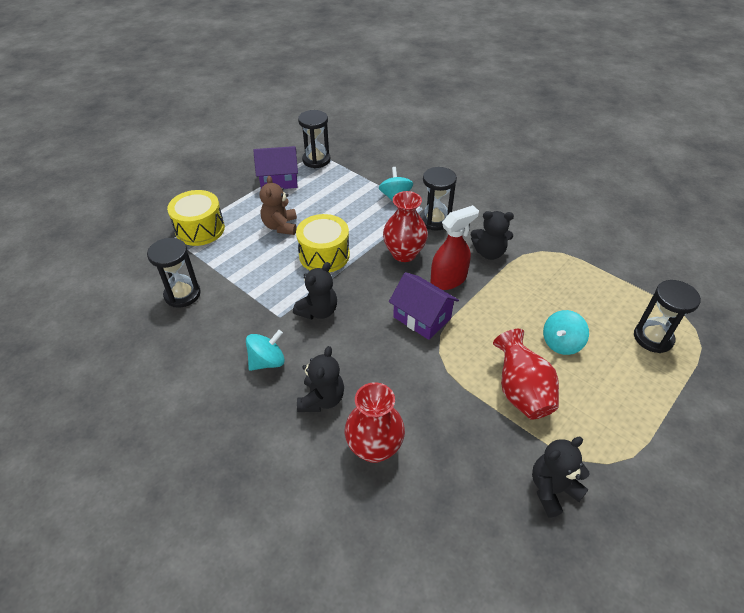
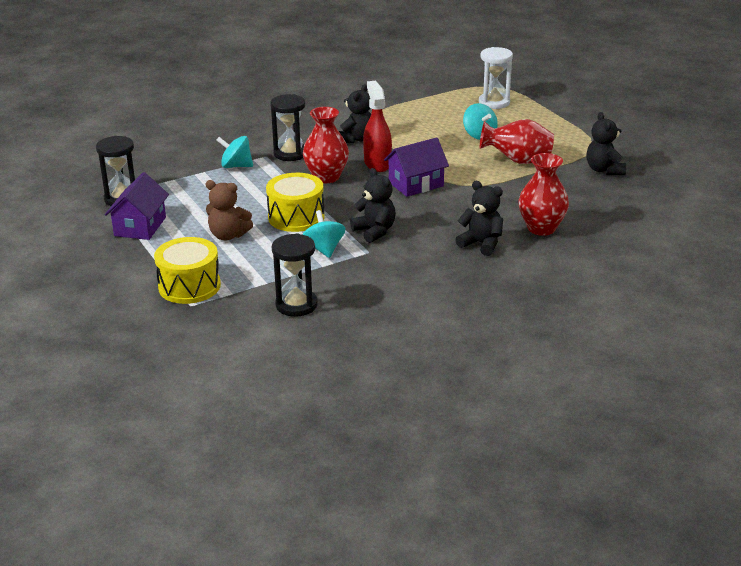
camera: 70 degrees left, 15 degrees down
turquoise spinning top [246,330,285,371] -> turquoise spinning top moved to [303,210,346,258]
black hourglass [634,280,701,353] -> white hourglass [479,47,513,109]

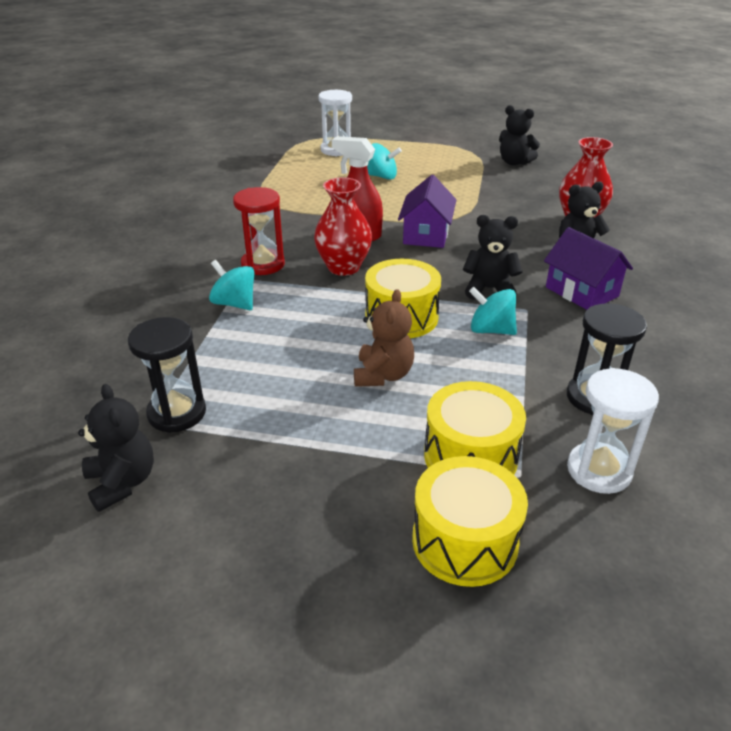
camera: 50 degrees left, 5 degrees up
purple house [105,172,169,240] -> purple house moved to [544,227,633,310]
brown teddy bear [205,180,253,240] -> brown teddy bear turned 45 degrees counterclockwise [354,289,414,387]
turquoise spinning top [216,136,253,168] -> turquoise spinning top turned 75 degrees clockwise [209,260,255,310]
black hourglass [270,94,305,161] -> red hourglass [233,187,285,275]
black teddy bear [339,84,371,143] -> black teddy bear moved to [78,384,154,512]
red vase [480,119,554,164] -> none
none -> yellow drum [412,456,528,587]
none -> white hourglass [567,368,659,494]

